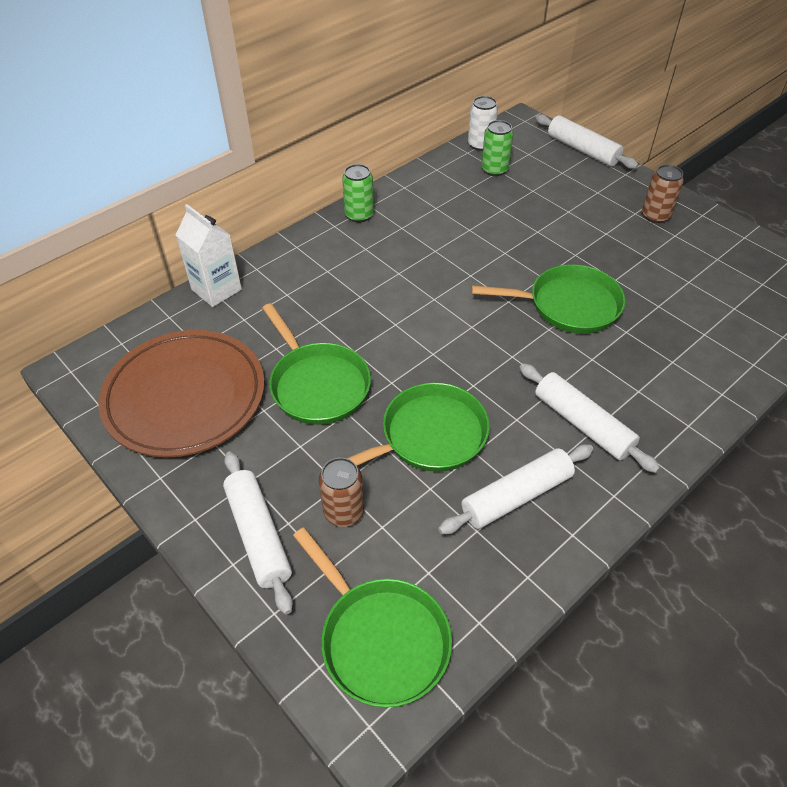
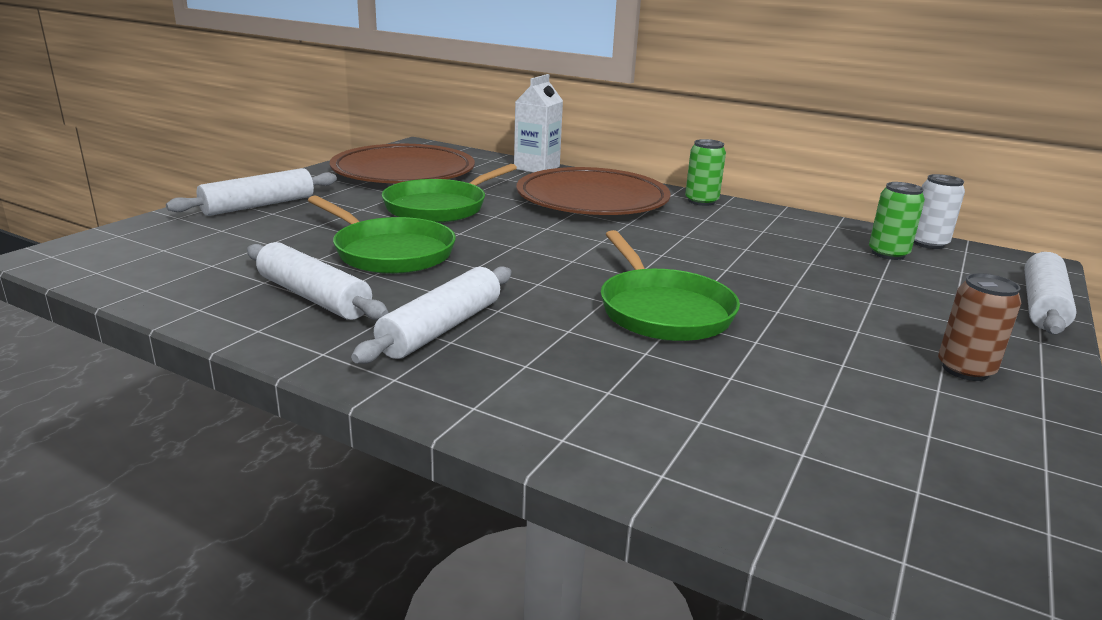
camera: 70 degrees right, 25 degrees down
green pan [293,527,452,707] -> none
brown can [319,457,364,527] -> none
none -> brown plate [516,167,671,215]

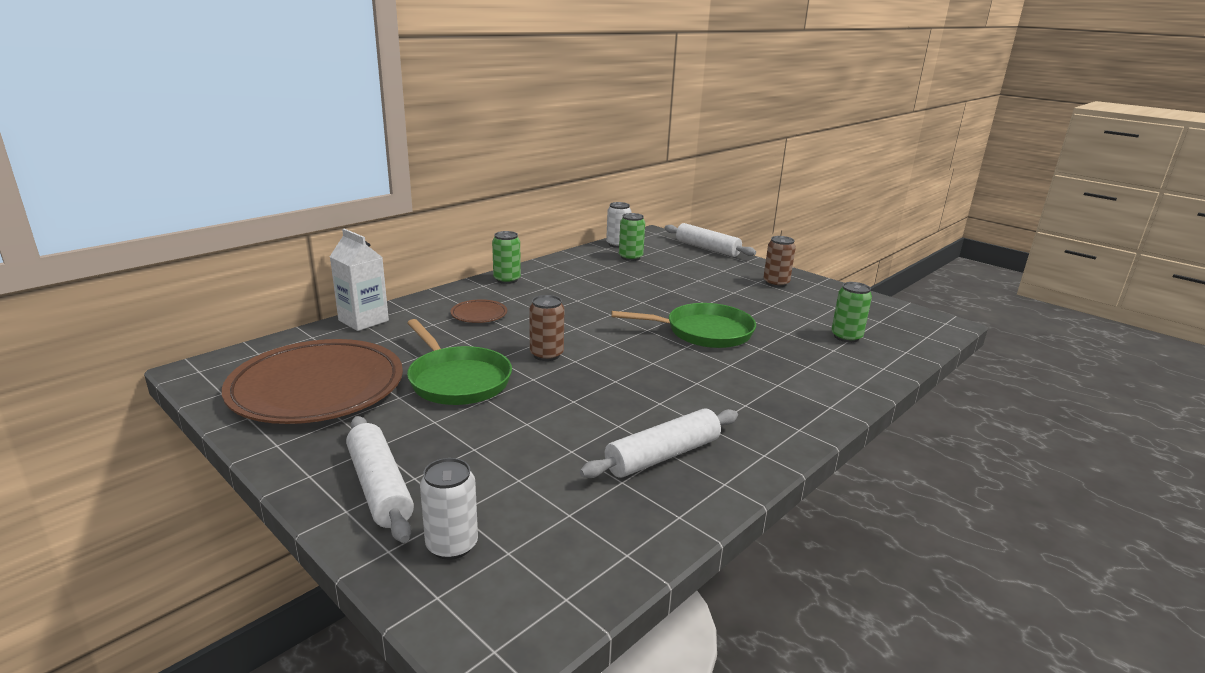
camera: 75 degrees left, 0 degrees up
green pan [308,196,456,274] -> none
white rolling pin [351,267,512,364] -> none
brown plate [516,167,671,215] -> brown plate [451,299,507,323], size x0.42
none -> white can [420,458,478,560]
none -> brown can [529,295,564,361]
none -> green can [831,282,872,343]

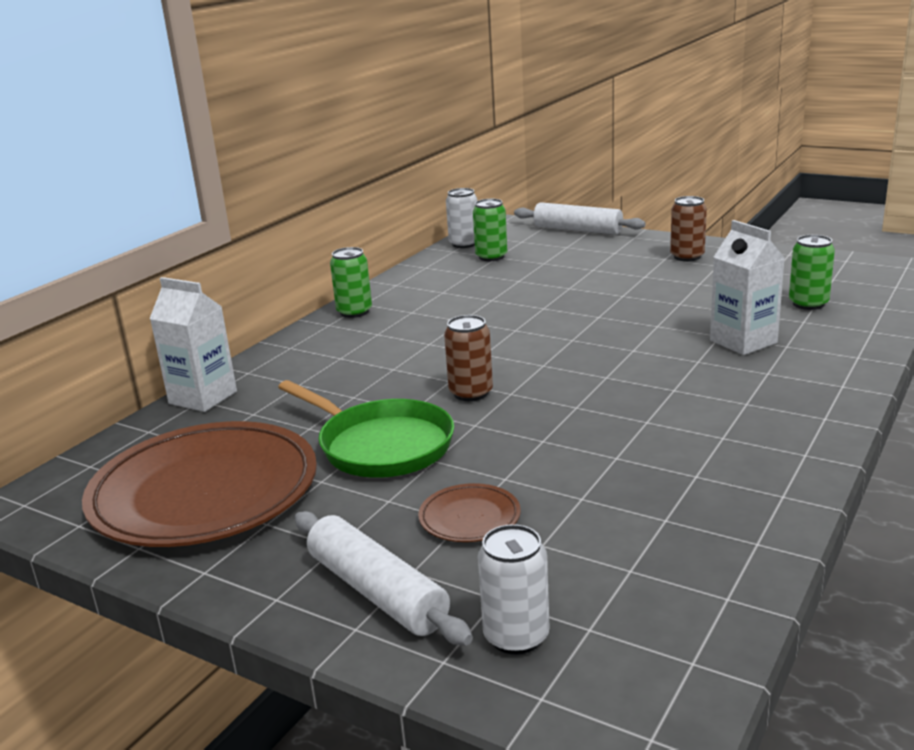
camera: 10 degrees left, 0 degrees up
brown plate [451,299,507,323] -> brown plate moved to [418,483,521,542]
white rolling pin [580,408,738,478] -> none
green pan [611,303,756,348] -> none
none -> white carton [710,220,785,355]

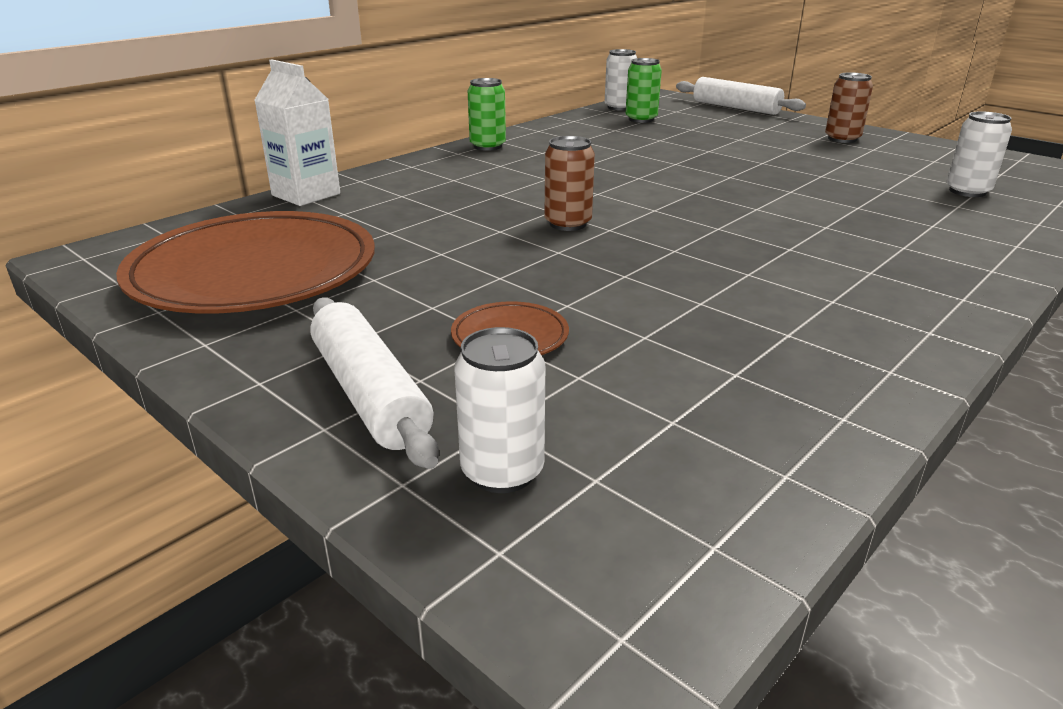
camera: 10 degrees right, 5 degrees up
green pan [278,380,454,478] -> none
white carton [710,220,785,355] -> none
green can [789,235,835,310] -> white can [946,111,1012,197]

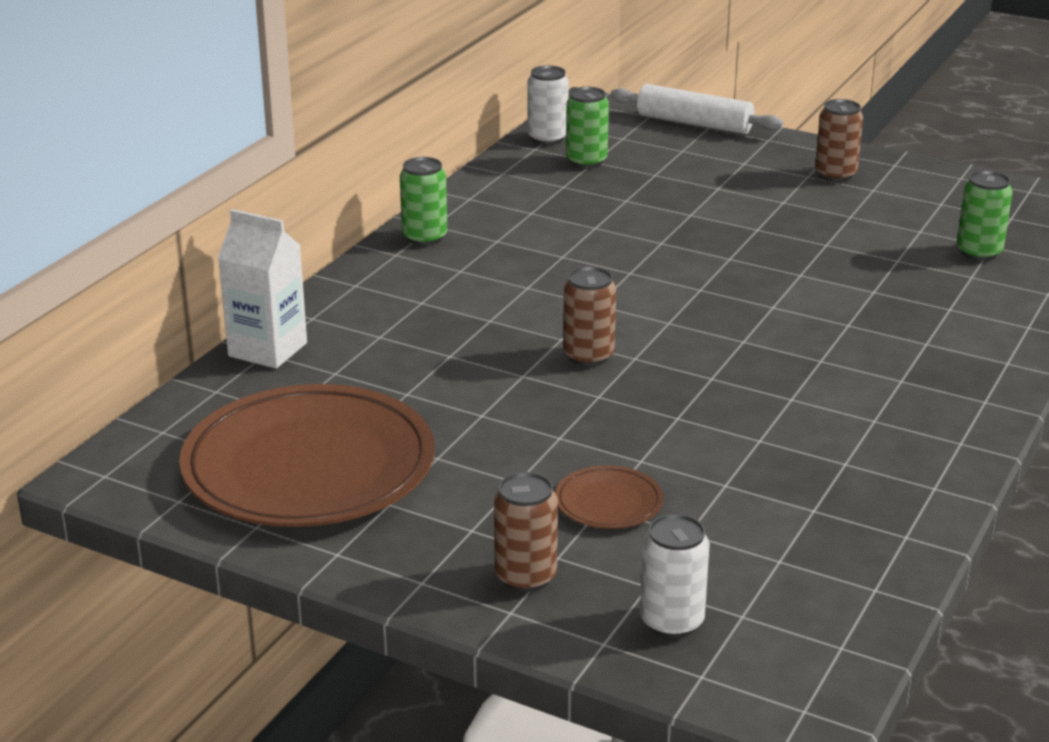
camera: 15 degrees left, 0 degrees up
white rolling pin [310,298,439,469] -> brown can [494,472,558,592]
white can [946,111,1012,197] -> green can [957,171,1012,261]

